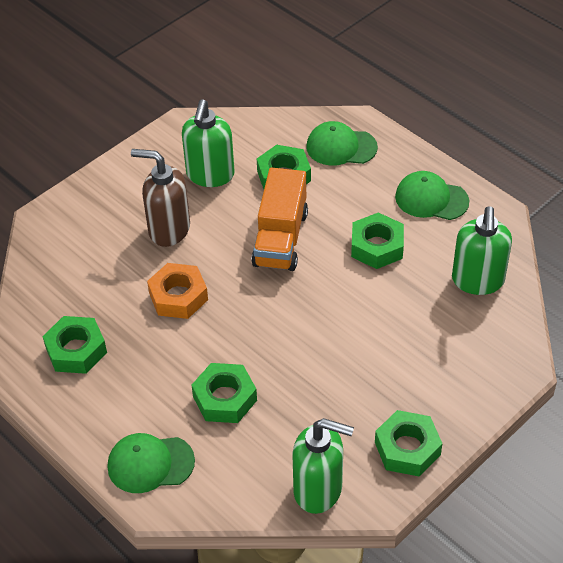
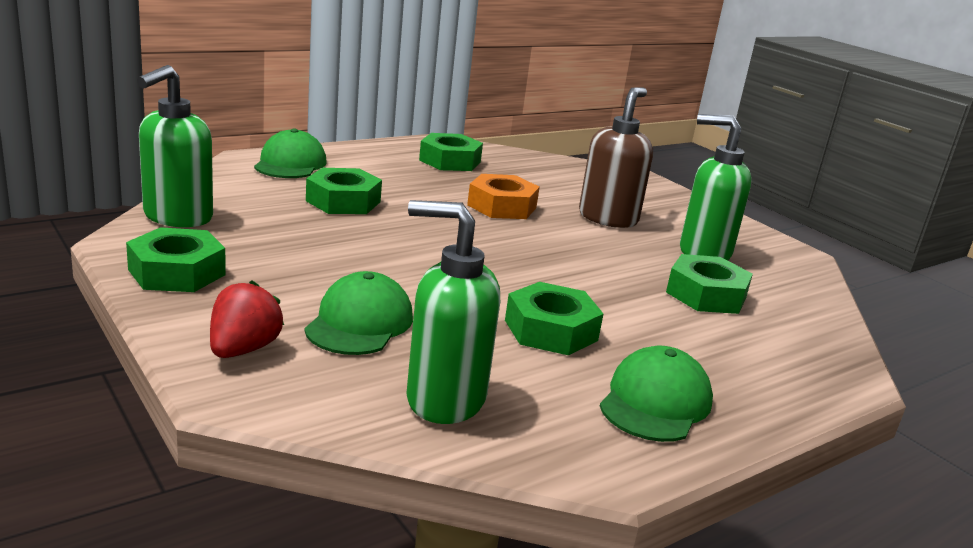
camera: 95 degrees right, 25 degrees down
orange truck [251,168,308,271] -> none
green cap [306,121,378,166] -> green cap moved to [304,271,413,355]
none -> red strawberry [210,280,284,358]

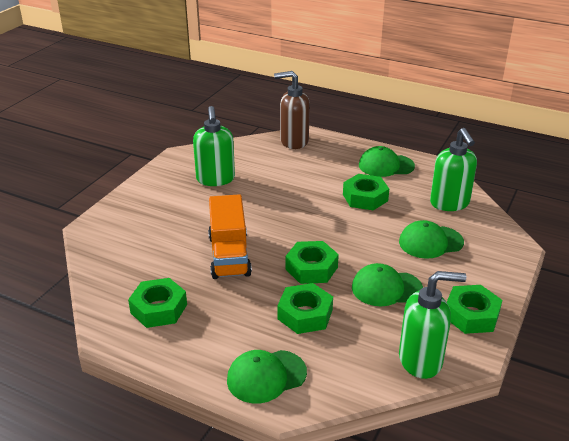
camera: 115 degrees left, 10 degrees up
red strawberry [210,280,284,358] -> none
orange nut [467,174,540,219] -> orange truck [208,194,252,279]
brown soap dispenser [579,87,653,228] -> brown soap dispenser moved to [274,71,310,149]
green nut [666,254,753,314] -> green nut moved to [285,241,339,284]
none -> green cap [352,263,423,306]

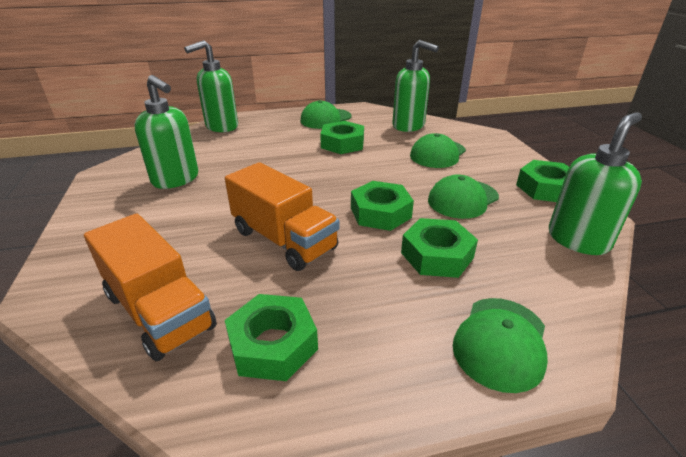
camera: 40 degrees left, 0 degrees up
brown soap dispenser [274,71,310,149] -> green soap dispenser [184,40,238,132]
none -> orange truck [84,213,217,361]

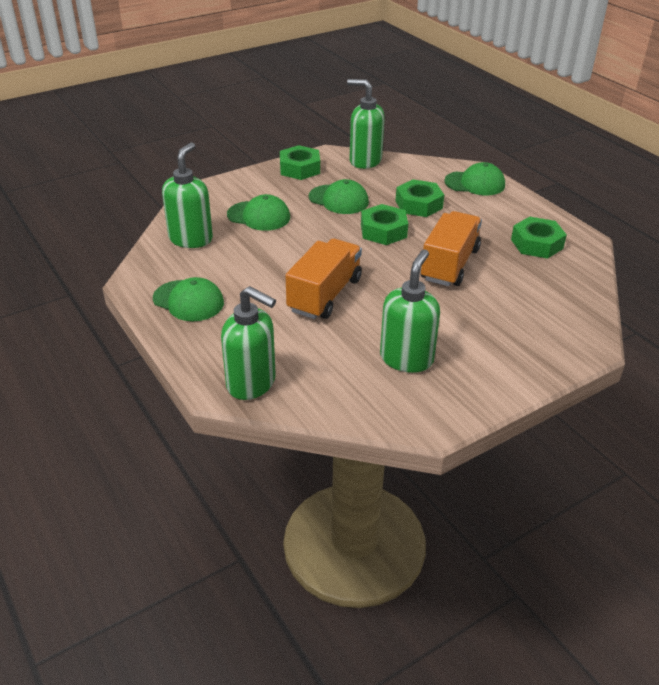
camera: 110 degrees left, 5 degrees up
orange truck [84,213,217,361] -> orange truck moved to [286,239,362,319]
green nut [320,121,364,154] -> none

